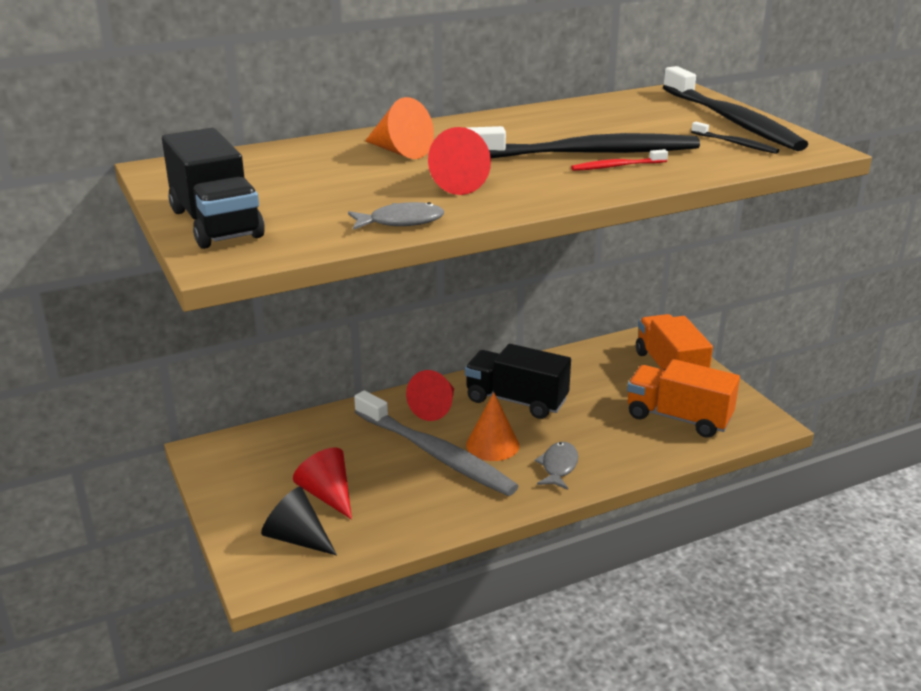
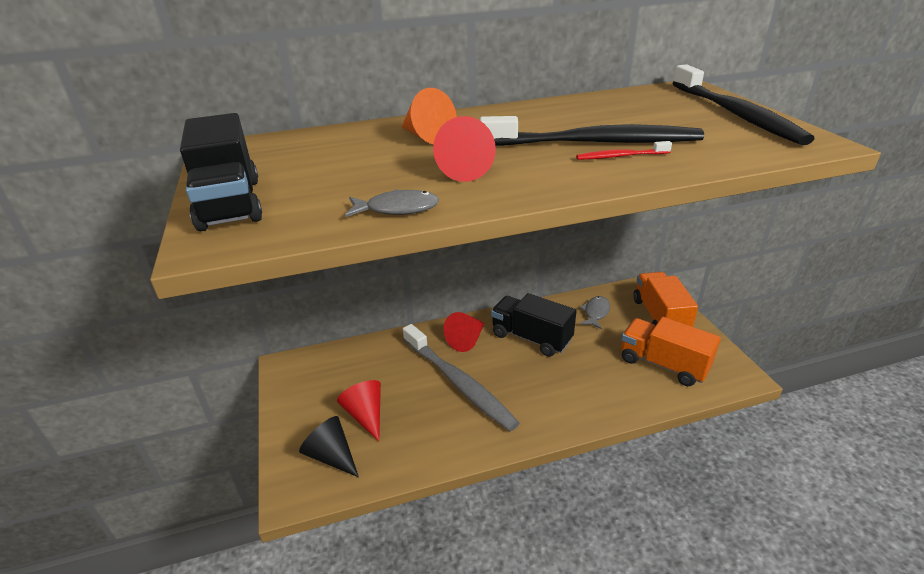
camera: 10 degrees right, 5 degrees up
orange cone [466,393,520,461] -> none
grey fish [535,442,578,490] -> grey fish moved to [580,296,610,329]
black toothbrush [691,122,779,154] -> none

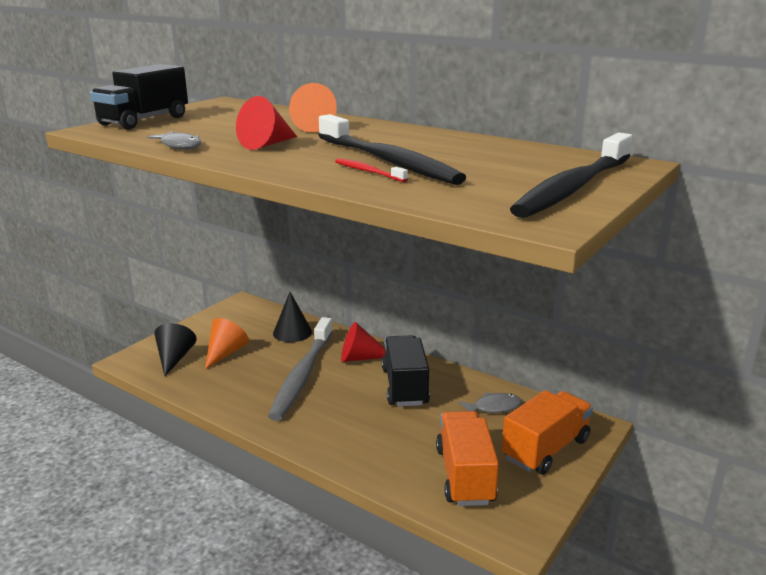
camera: 50 degrees right, 10 degrees down
red cone [337,380,381,441] -> orange cone [205,318,249,369]
none -> black cone [273,292,312,342]

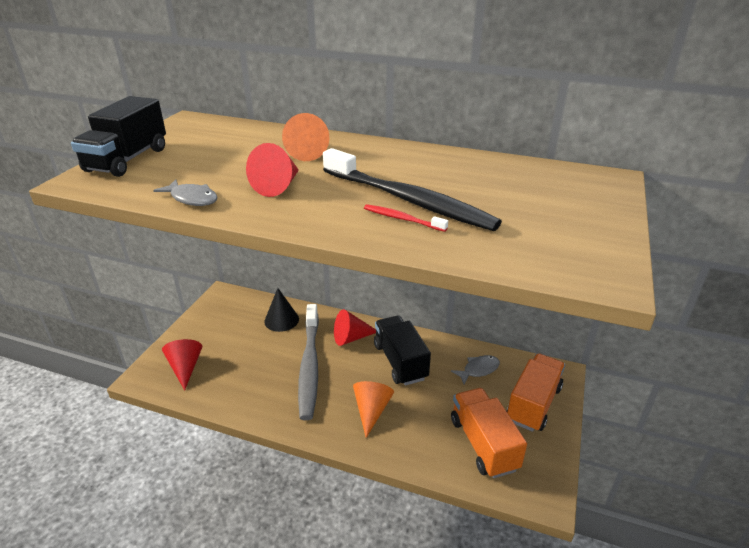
camera: 15 degrees left, 10 degrees up
black cone [154,323,197,376] -> red cone [162,339,202,391]
orange cone [205,318,249,369] -> orange cone moved to [353,381,394,438]
black toothbrush [510,132,632,218] -> none

